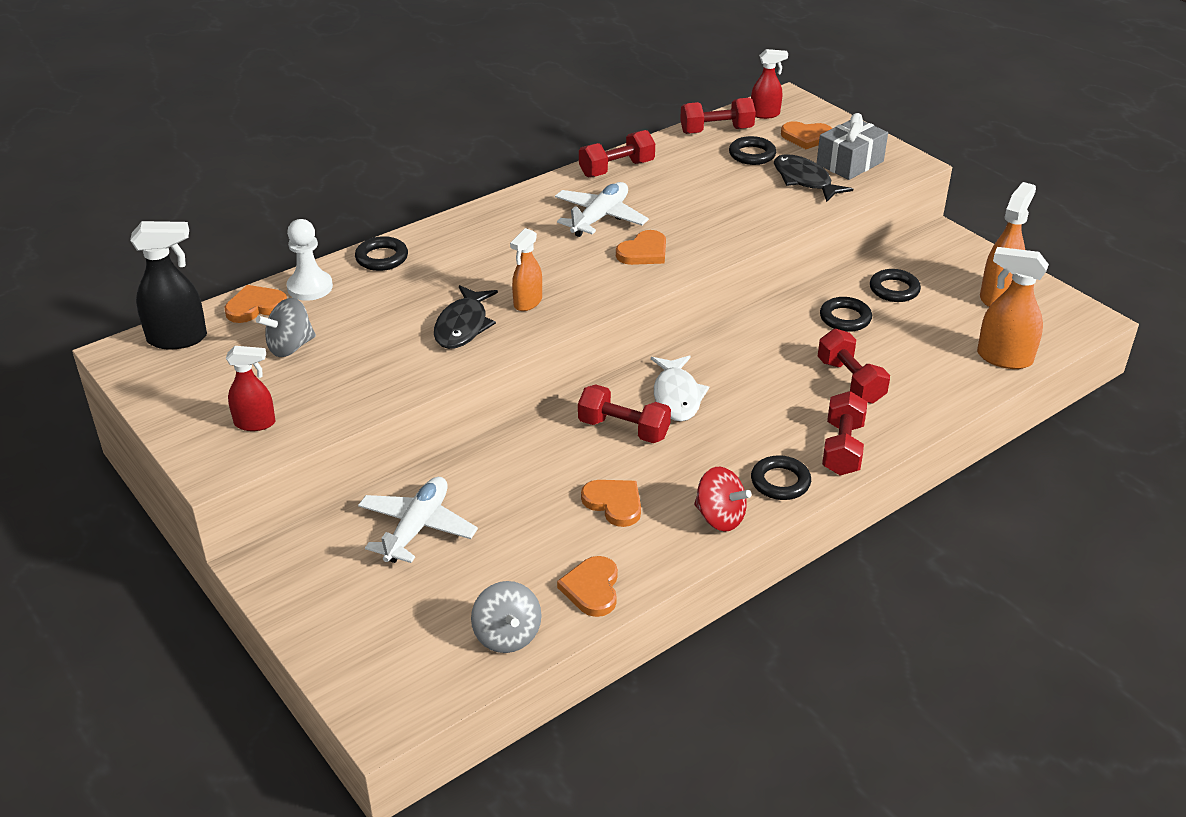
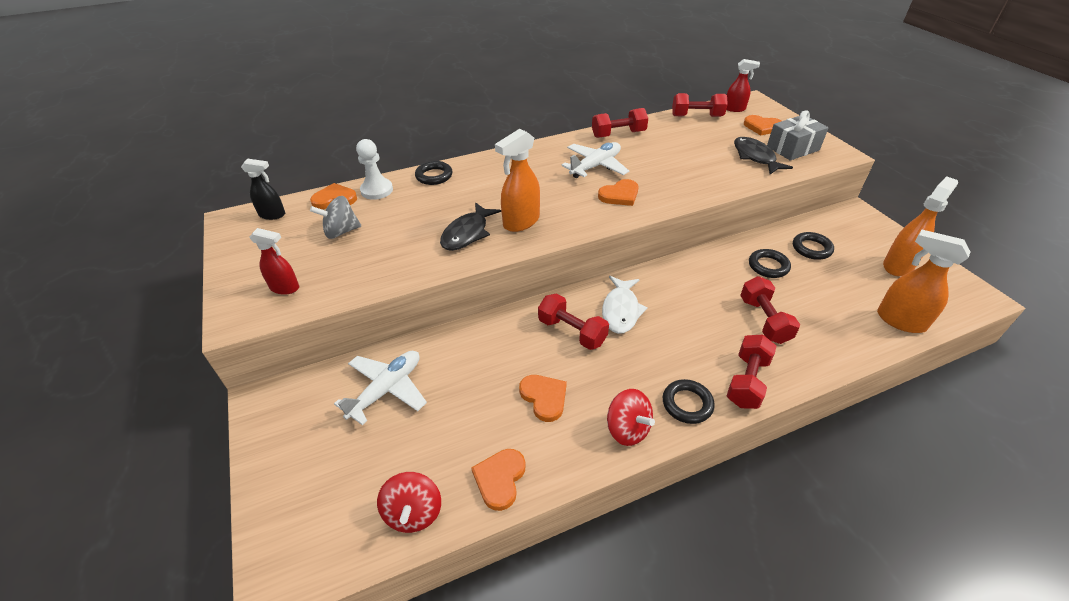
camera: 15 degrees right, 5 degrees up
black spray bottle [130,221,207,350] -> black spray bottle [241,159,285,220], size x0.65
grey spinning top [471,581,542,653] -> red spinning top [377,472,441,533]
orange spray bottle [510,228,542,311] -> orange spray bottle [495,129,540,232], size x1.54
black ring [729,136,776,165] -> none

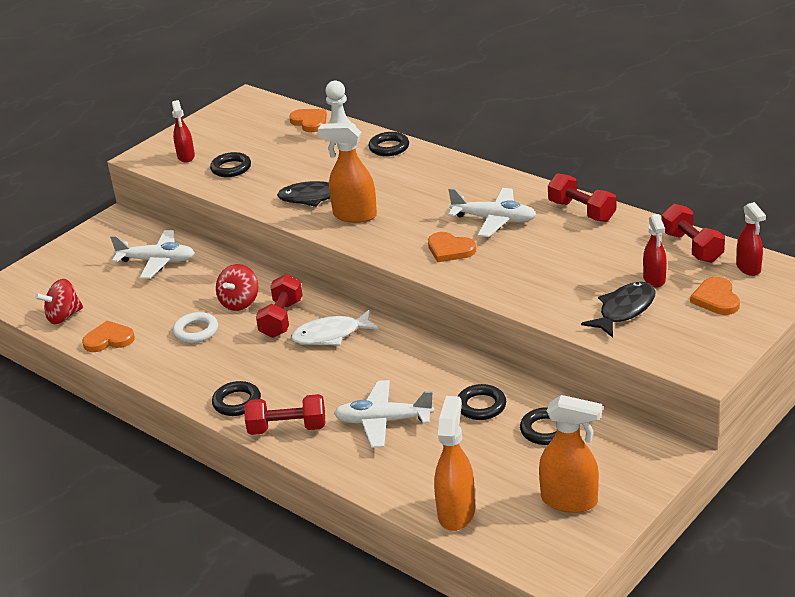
camera: 65 degrees right, 10 degrees down
black spray bottle [241,159,285,220] -> none
grey spinning top [310,196,361,239] -> none
orange heart [519,375,567,422] -> white ring [173,312,218,343]
red spinning top [607,389,655,446] -> red spinning top moved to [216,264,258,311]
red dumbbell [740,276,800,344] -> white plane [334,380,434,448]
grey gift [767,110,829,161] -> none
none -> black ring [210,152,251,177]
none -> red spray bottle [643,214,667,287]

